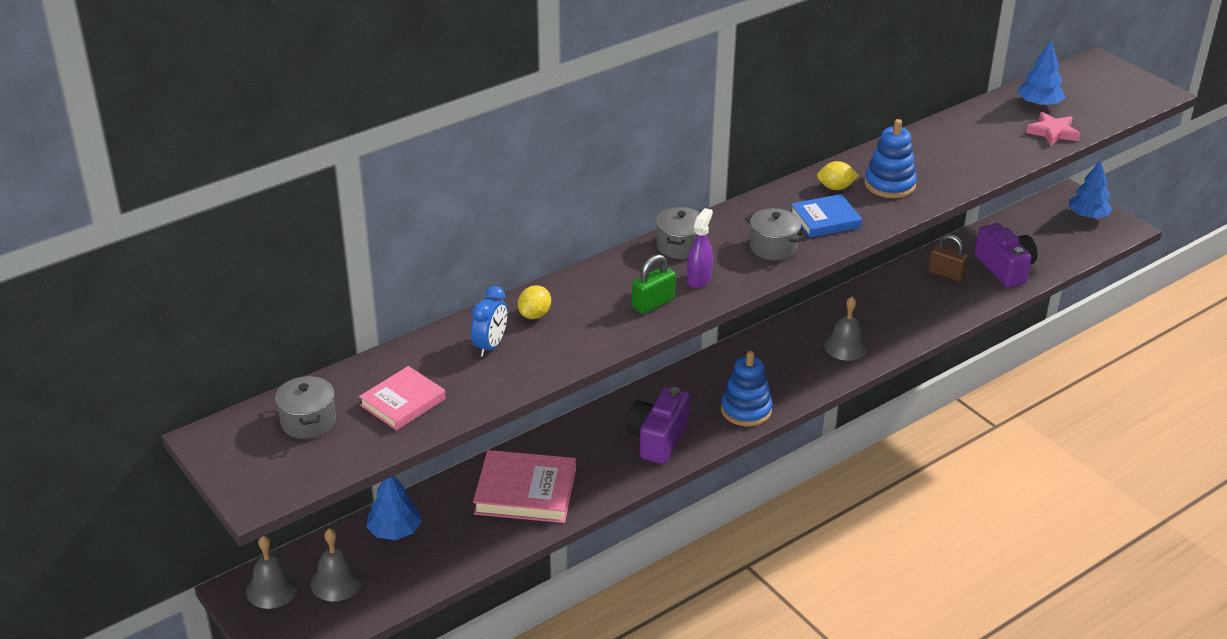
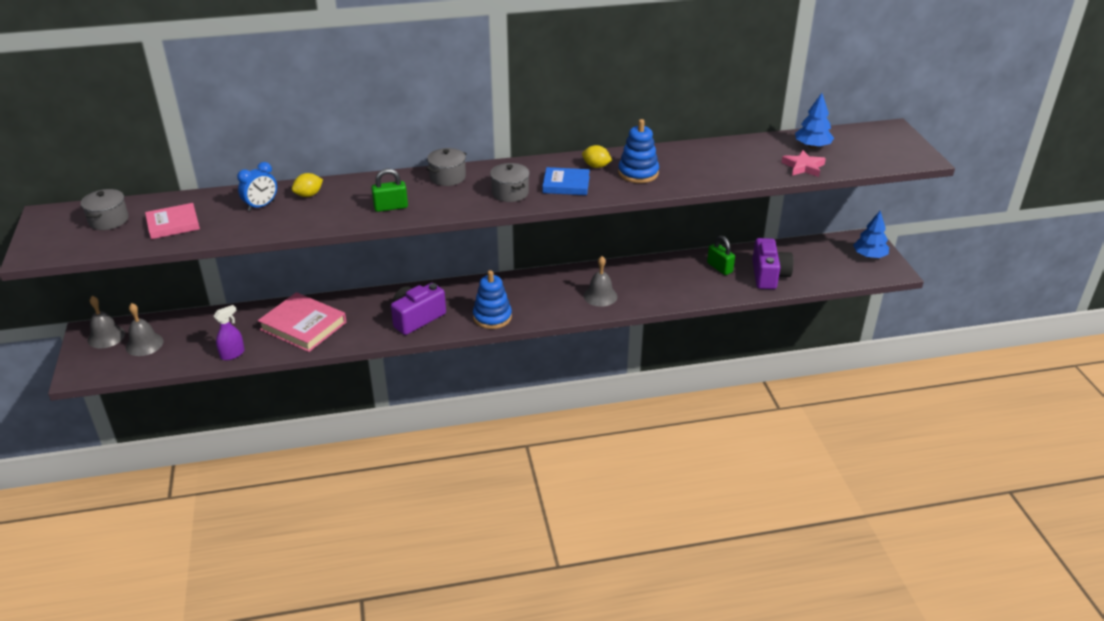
camera: 25 degrees right, 0 degrees up
blue tree [366,476,422,540] -> none
purple spray bottle [687,208,713,288] -> purple spray bottle moved to [213,305,244,360]
brown padlock [928,234,969,282] -> green padlock [707,235,735,275]

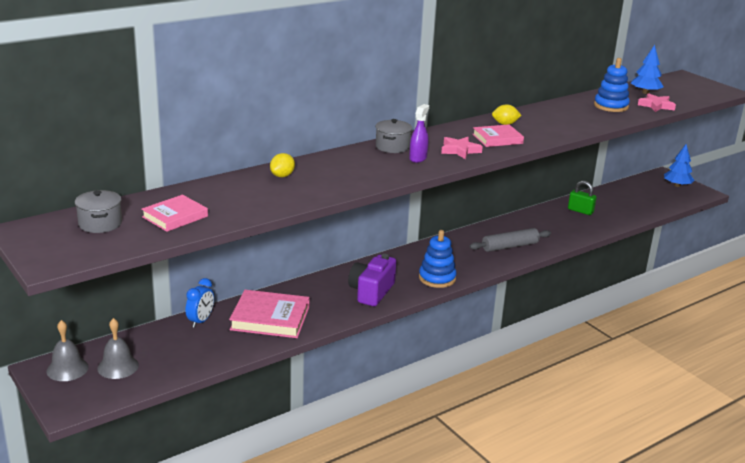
camera: 25 degrees left, 10 degrees down
purple spray bottle [213,305,244,360] -> purple spray bottle moved to [409,104,429,163]
blue clock [237,162,277,211] -> blue clock moved to [186,278,214,328]
green padlock [371,169,408,212] -> none
grey pot [490,163,530,202] -> pink star [441,137,483,159]
blue book [542,167,590,195] -> pink book [473,124,524,147]
grey bell [584,256,617,307] -> grey rolling pin [469,228,551,252]
blue stacking toy [618,119,659,183] -> blue stacking toy moved to [594,58,630,112]
purple camera [752,238,794,289] -> none

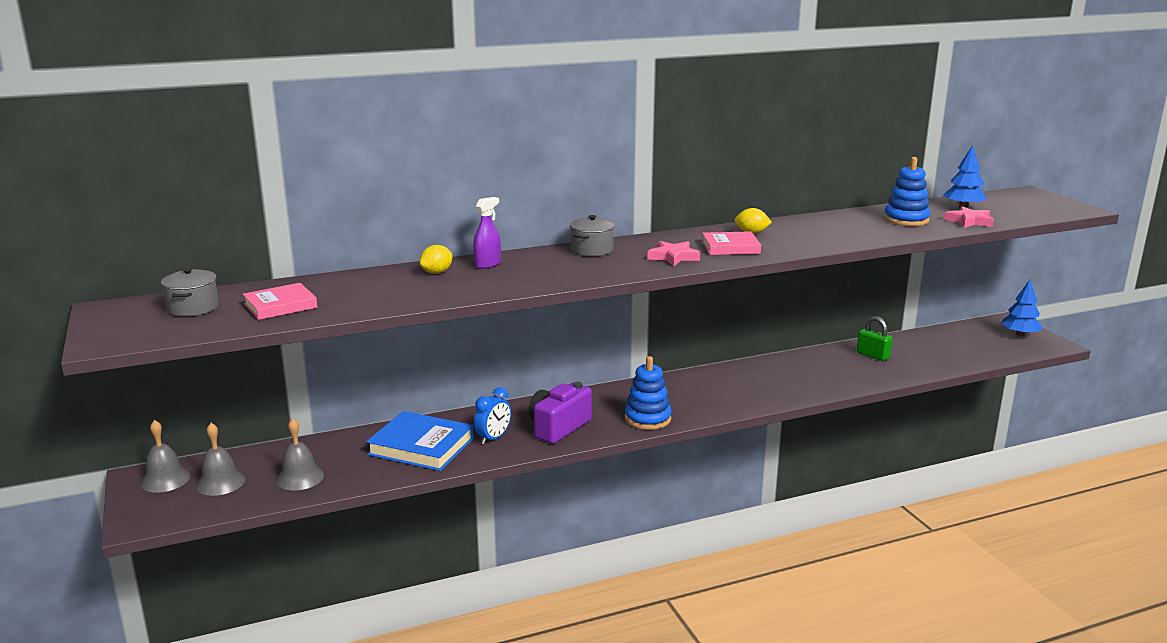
camera: 15 degrees right, 5 degrees down
blue clock [186,278,214,328] -> blue clock moved to [474,387,511,445]
pink book [229,290,310,338] -> blue book [366,411,474,471]
purple spray bottle [409,104,429,163] -> purple spray bottle moved to [473,197,501,269]
grey rolling pin [469,228,551,252] -> none
none -> grey bell [276,418,324,490]

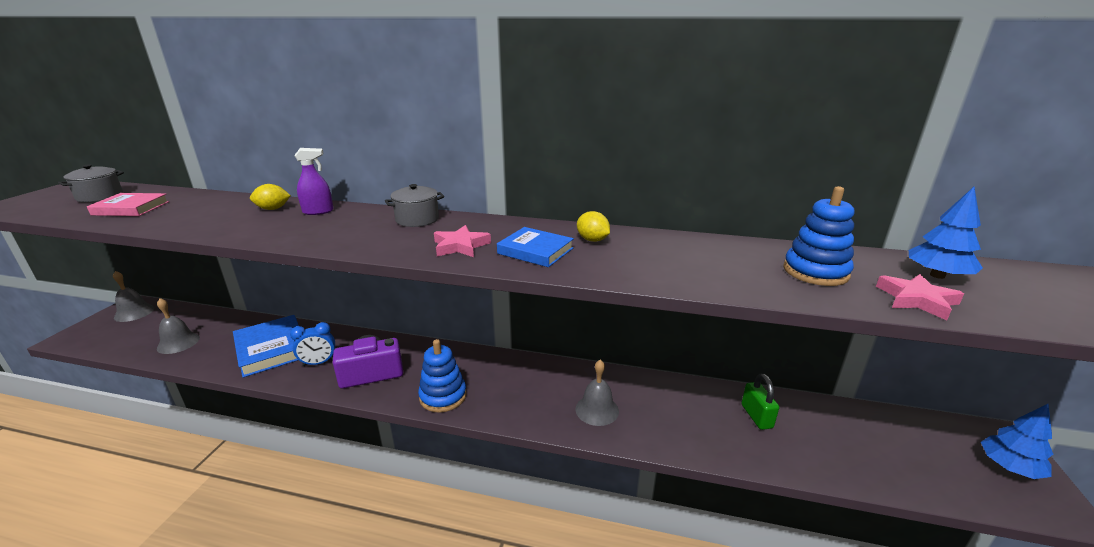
camera: 35 degrees right, 5 degrees up
grey bell [196,423,245,496] -> grey bell moved to [576,360,619,426]
pink book [702,231,761,255] -> blue book [497,227,574,267]

